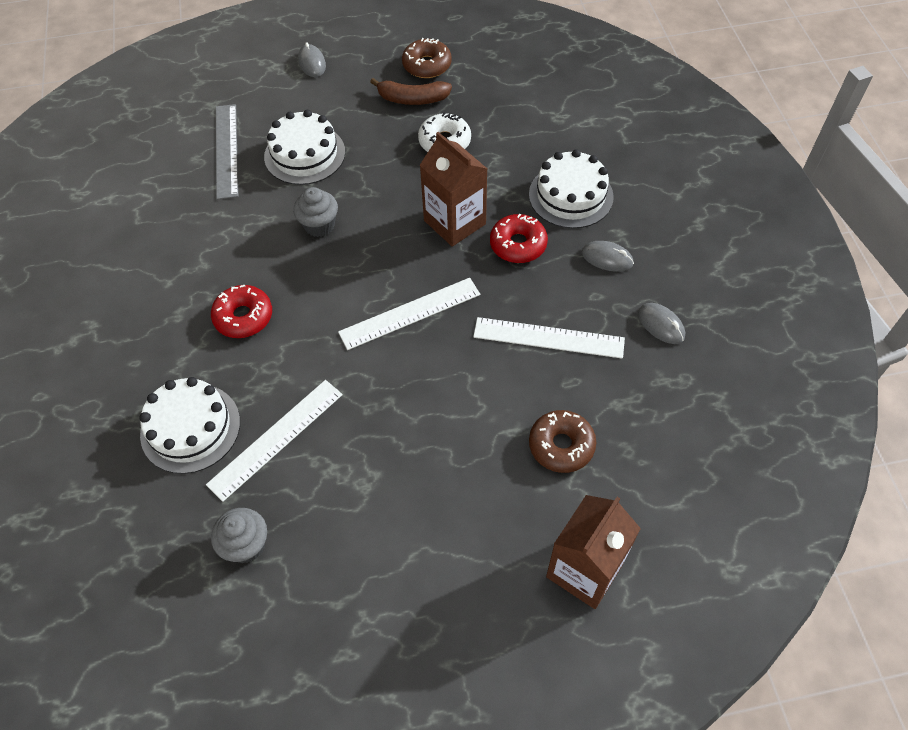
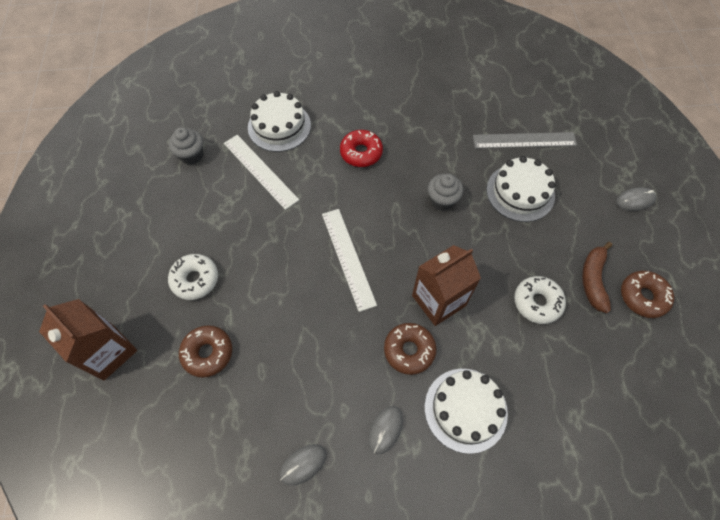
camera: 95 degrees right, 5 degrees up
white ruler [473,317,625,359] -> none
red donut [490,214,548,263] -> brown donut [384,323,436,375]
none -> white donut [168,254,218,300]

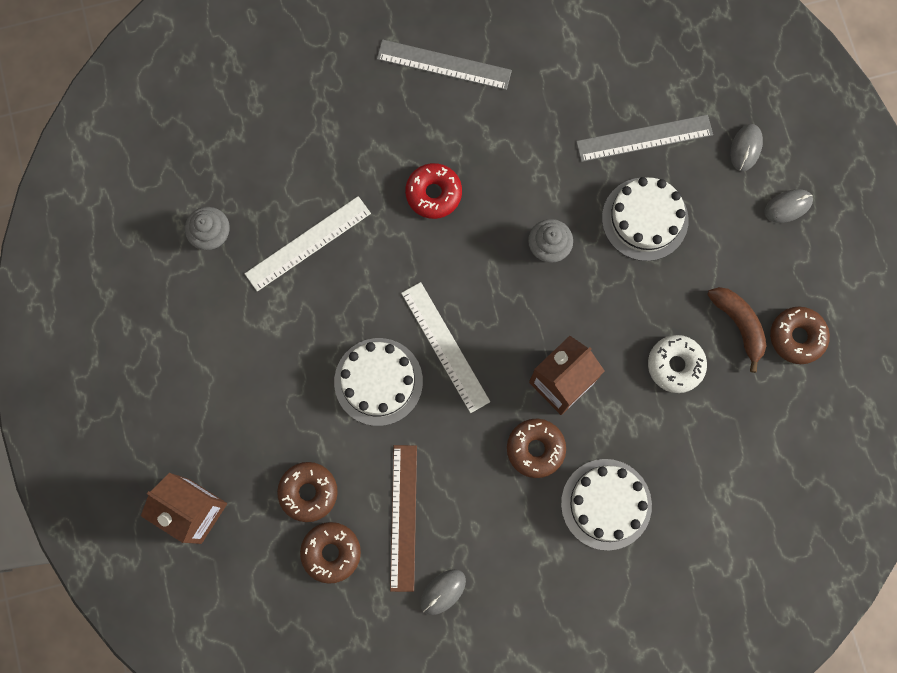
camera: 10 degrees left, 15 degrees up
white donut [168,254,218,300] -> none
white ruler [224,135,299,210] -> white ruler turned 75 degrees counterclockwise [245,196,371,291]
white cake [248,91,311,152] -> white cake moved to [334,338,423,426]
grey mouse [368,406,403,454] -> grey mouse moved to [730,124,763,171]
brown banana [582,242,612,313] -> brown banana turned 150 degrees clockwise [707,287,766,373]
none -> brown donut [300,522,361,584]
none -> grey ruler [377,39,512,90]
none -> brown ruler [390,445,417,592]

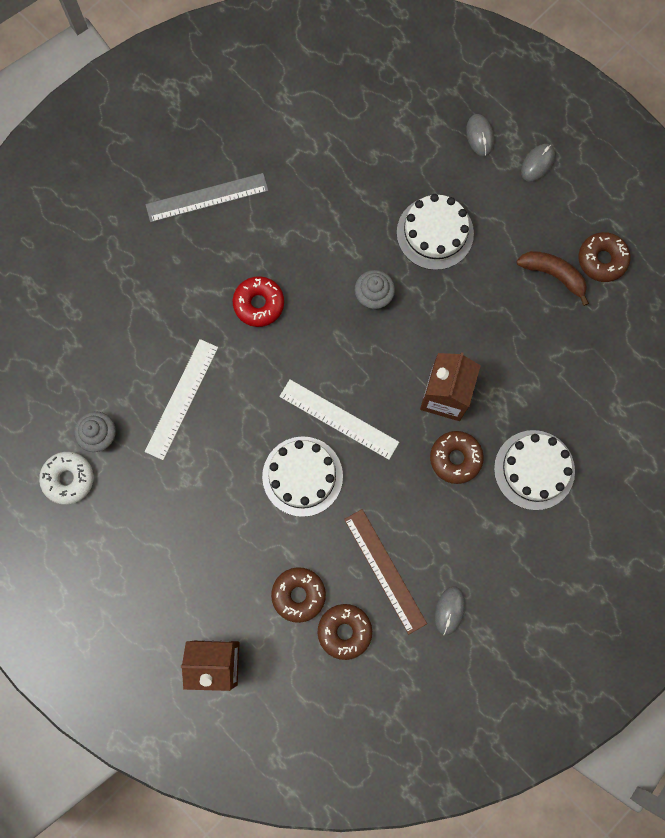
camera: 30 degrees left, 0 degrees up
grey ruler [576,115,713,162] -> none
white donut [648,335,707,393] -> white donut moved to [39,452,93,505]

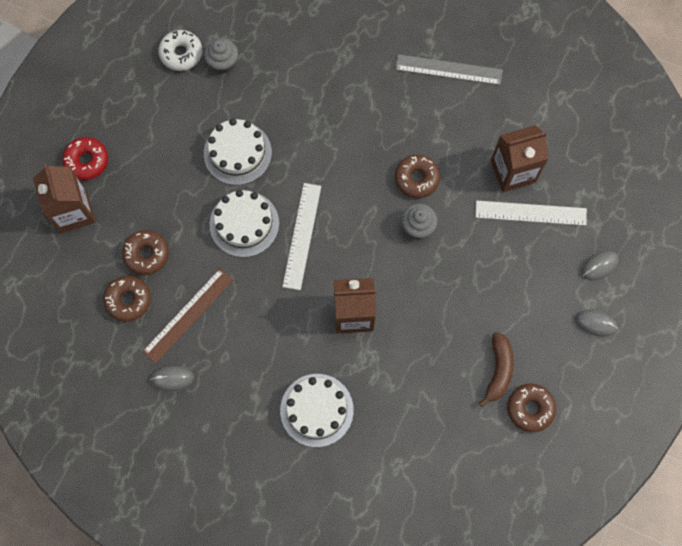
camera: 70 degrees right, 5 degrees down
white ruler [145,339,218,460] -> white ruler moved to [475,201,587,226]
grey ruler [146,173,268,223] -> grey ruler turned 45 degrees counterclockwise [395,54,503,85]
red donut [233,276,284,327] -> red donut moved to [62,137,108,180]
white cake [397,194,474,270] -> white cake moved to [204,118,272,185]
brown donut [430,431,484,484] -> brown donut moved to [395,155,440,198]
none -> brown carton [491,125,549,192]

